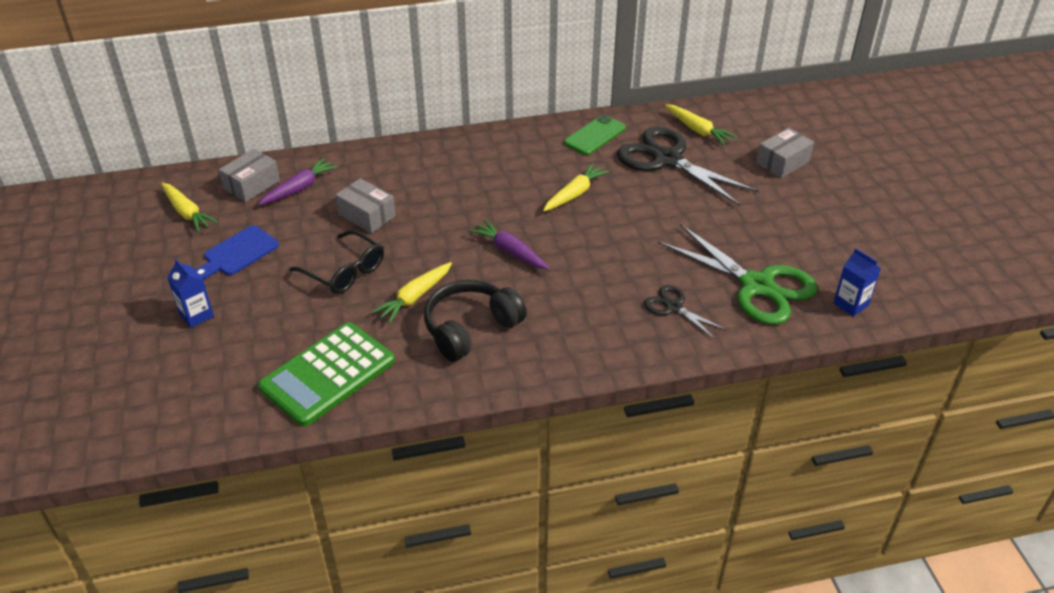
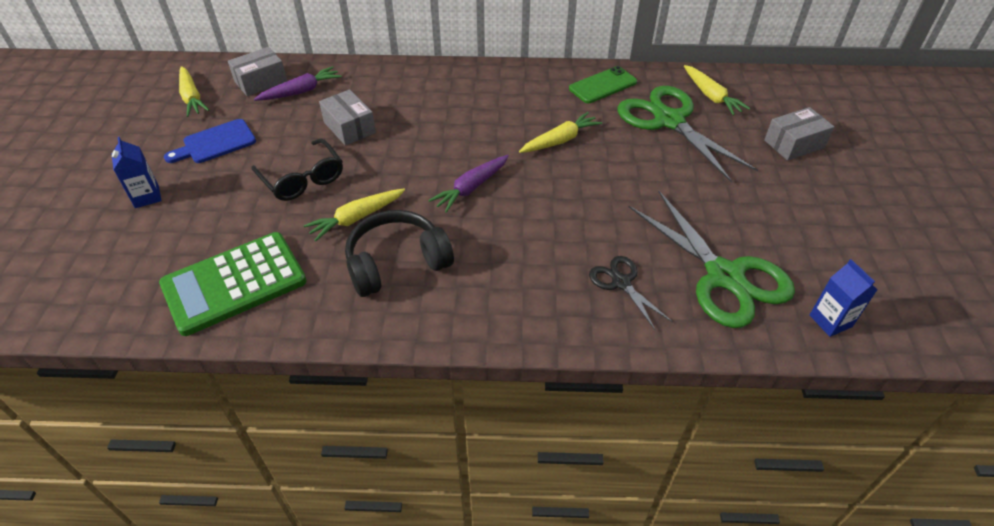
camera: 15 degrees right, 5 degrees up
purple carrot [469,220,549,270] -> purple carrot turned 105 degrees counterclockwise [428,155,509,213]
black scissors [617,127,759,206] -> green scissors [618,86,758,183]

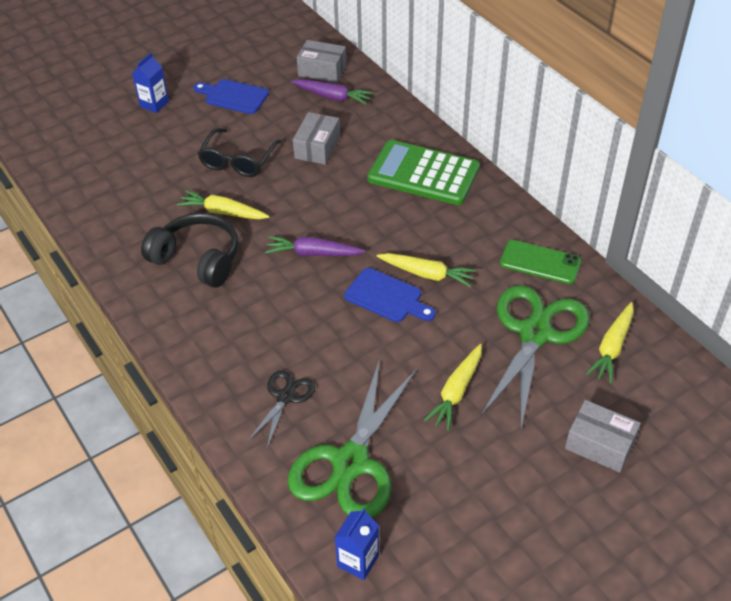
camera: 55 degrees right, 0 degrees up
green calculator [159,232,307,336] -> green calculator moved to [367,140,480,205]
yellow carrot [179,66,210,117] -> yellow carrot moved to [424,344,482,431]
none -> blue cutting board [344,268,436,322]

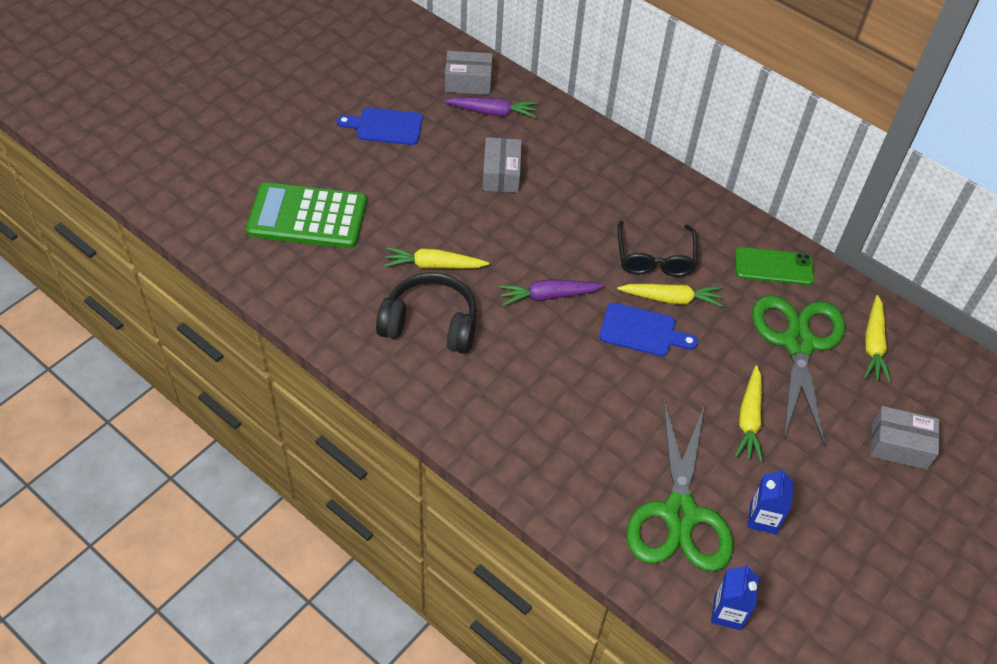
camera: 20 degrees left, 5 degrees up
blue carton [132,53,169,113] -> blue carton moved to [747,468,794,535]
black glasses [197,128,281,177] -> black glasses moved to [617,220,698,277]
black scissors [248,370,315,448] -> none
green calculator [367,140,480,205] -> green calculator moved to [246,182,367,248]

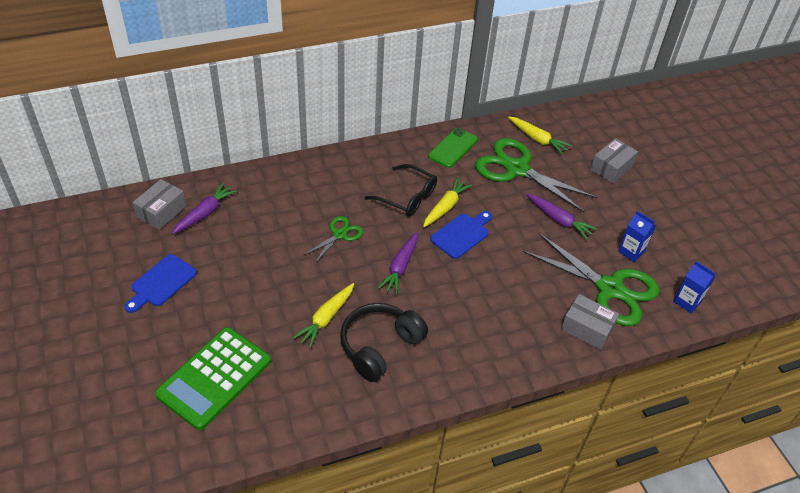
camera: 60 degrees left, 5 degrees down
grey box [483,137,522,193] -> grey box moved to [561,294,619,350]
yellow carrot [735,365,763,462] -> purple carrot [527,194,597,239]
none -> green scissors [304,216,363,264]

